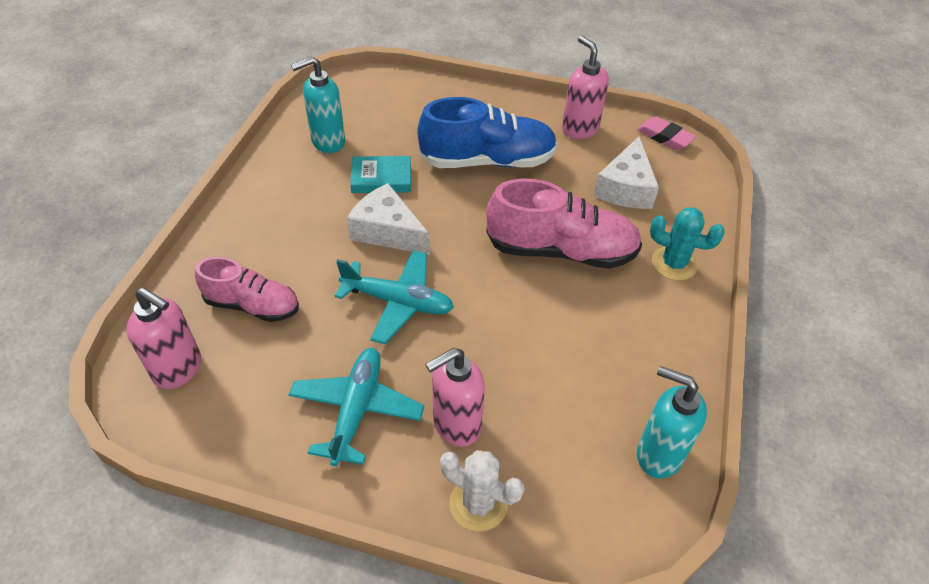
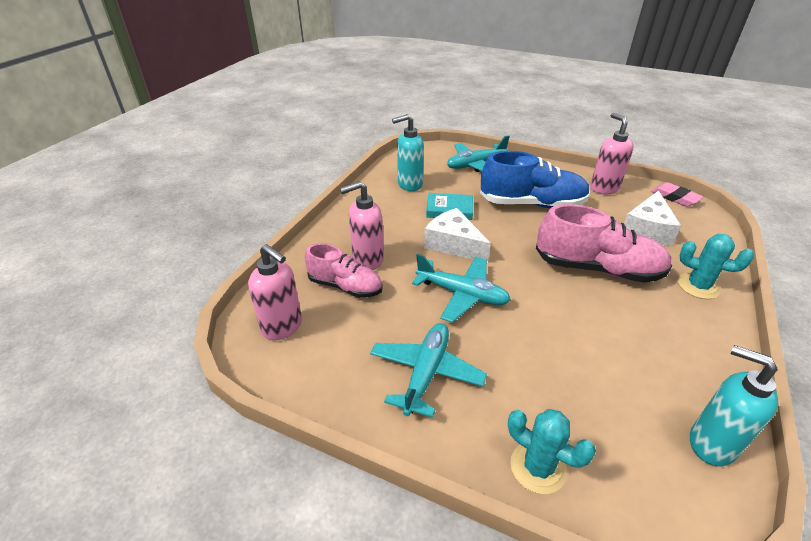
camera: 10 degrees right, 10 degrees down
pink soap dispenser [425,348,485,447] -> pink soap dispenser moved to [340,181,384,270]
white cactus [440,450,524,532] -> turquoise cactus [508,409,596,494]
none -> turquoise plane [447,135,510,172]

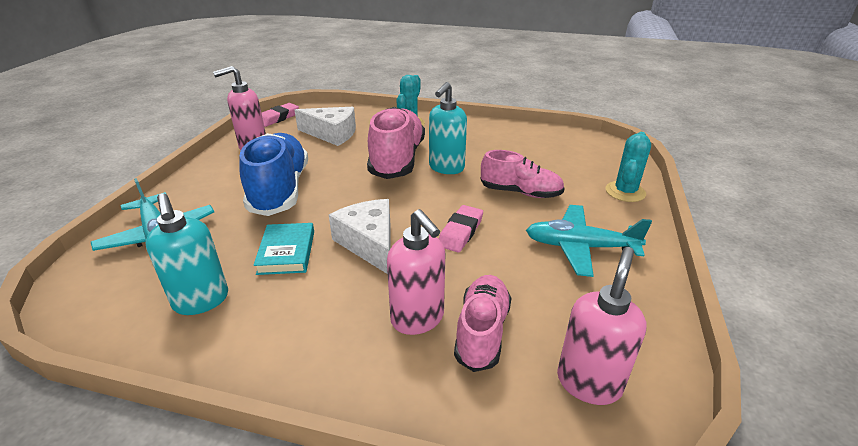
camera: 100 degrees left, 5 degrees down
turquoise plane [412,253,511,323] -> pink eraser [439,205,483,252]
white cheese [424,208,491,263] -> white cheese turned 120 degrees clockwise [329,199,390,274]
turquoise soap dispenser [690,345,778,466] -> turquoise soap dispenser moved to [429,82,467,174]
none -> pink shoe [481,150,565,198]

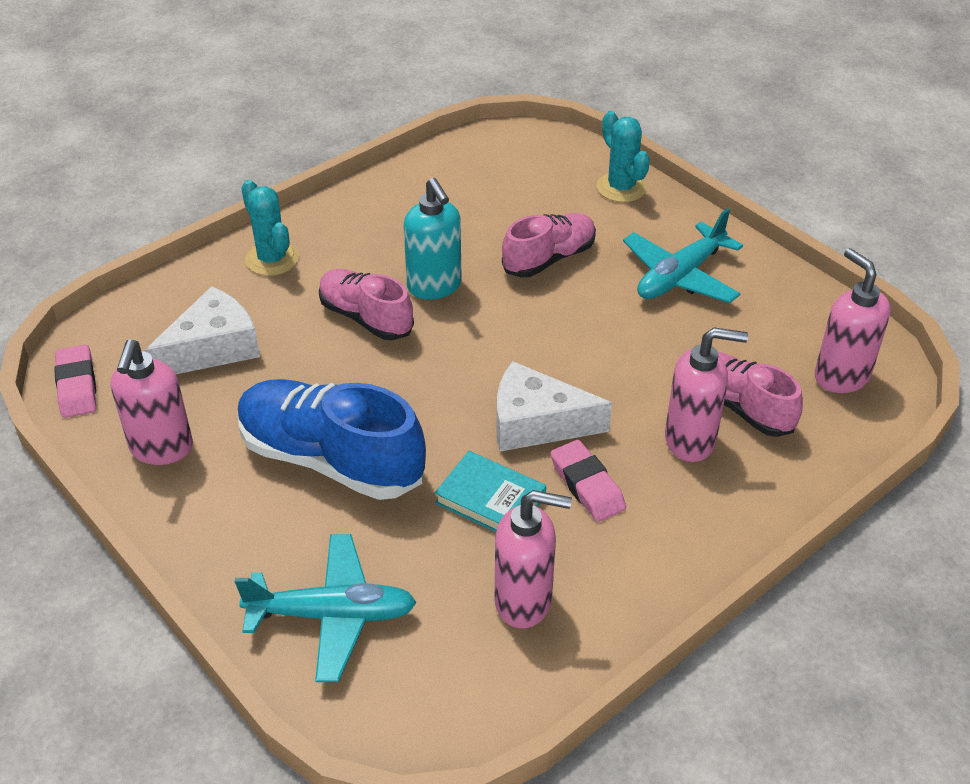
camera: 55 degrees left, 10 degrees up
turquoise soap dispenser [145,193,228,315] -> pink soap dispenser [495,490,572,628]
pink shoe [367,107,425,179] -> pink shoe [319,269,414,340], size x0.63
pink eraser [439,205,483,252] -> pink eraser moved to [550,440,626,522]

